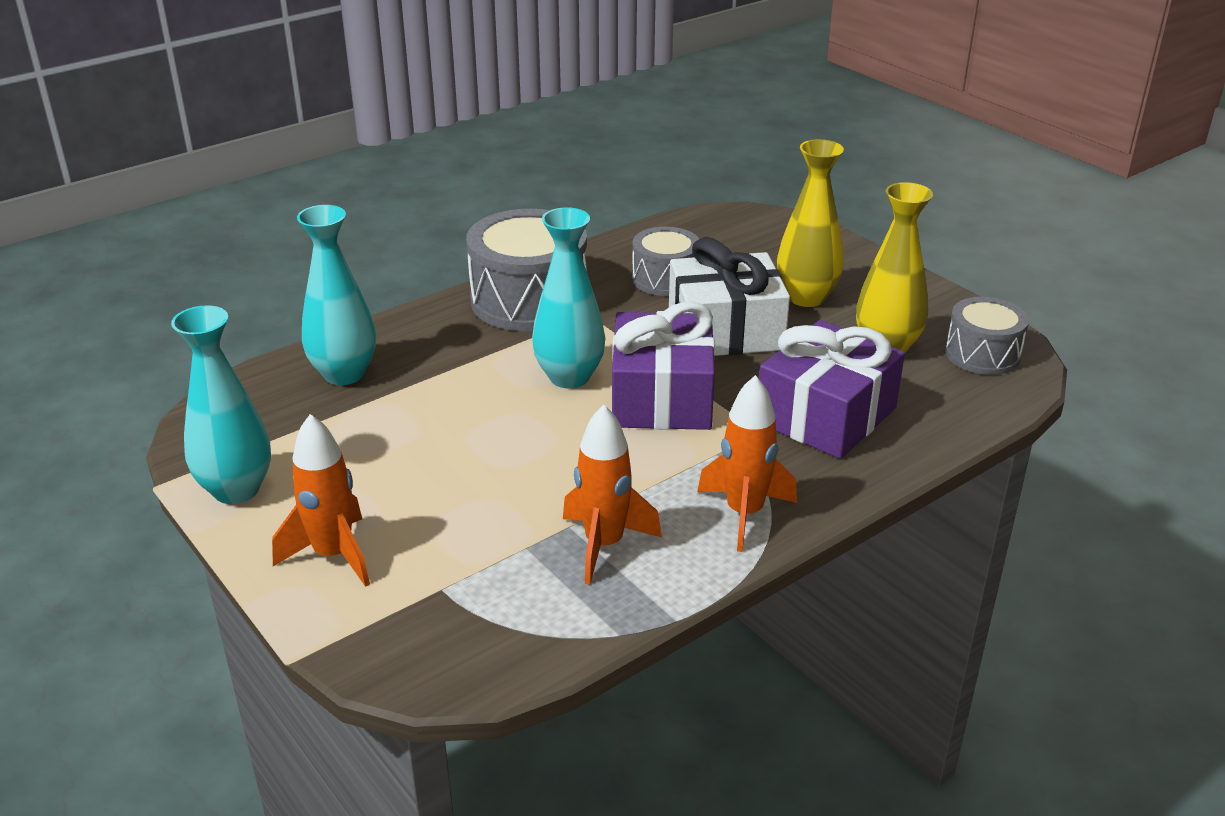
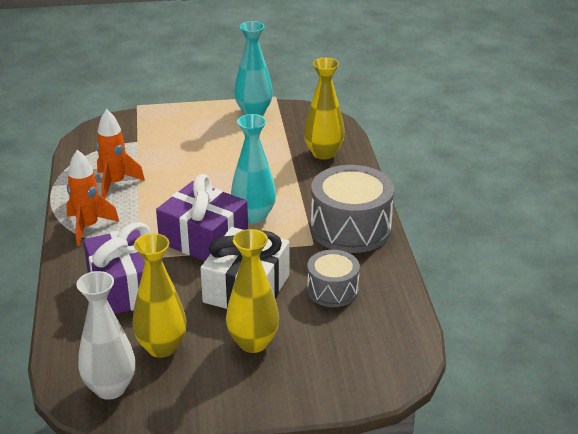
camera: 120 degrees right, 0 degrees up
orange rocket [272,414,370,587] -> none
turquoise vase [297,205,376,385] -> yellow vase [304,58,345,159]
grey drum [945,297,1029,375] -> white vase [76,271,135,400]

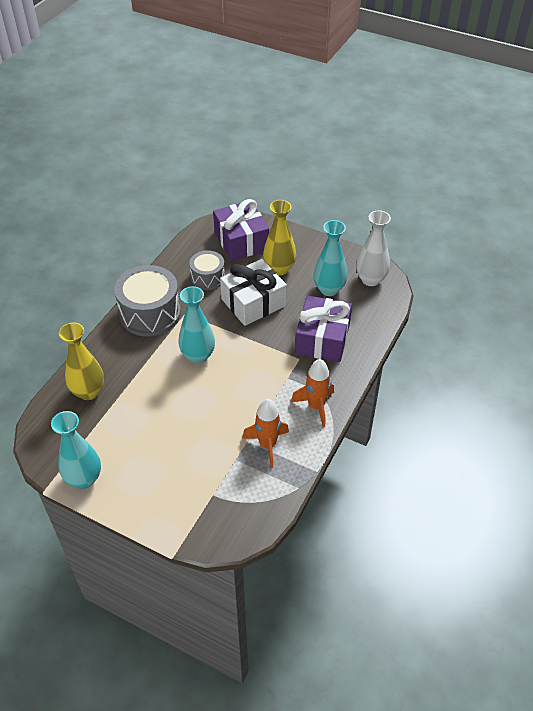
camera: 145 degrees left, 15 degrees up
yellow vase [132,233,186,358] -> turquoise vase [314,220,347,296]
purple gift [156,174,248,261] -> purple gift moved to [213,199,269,261]

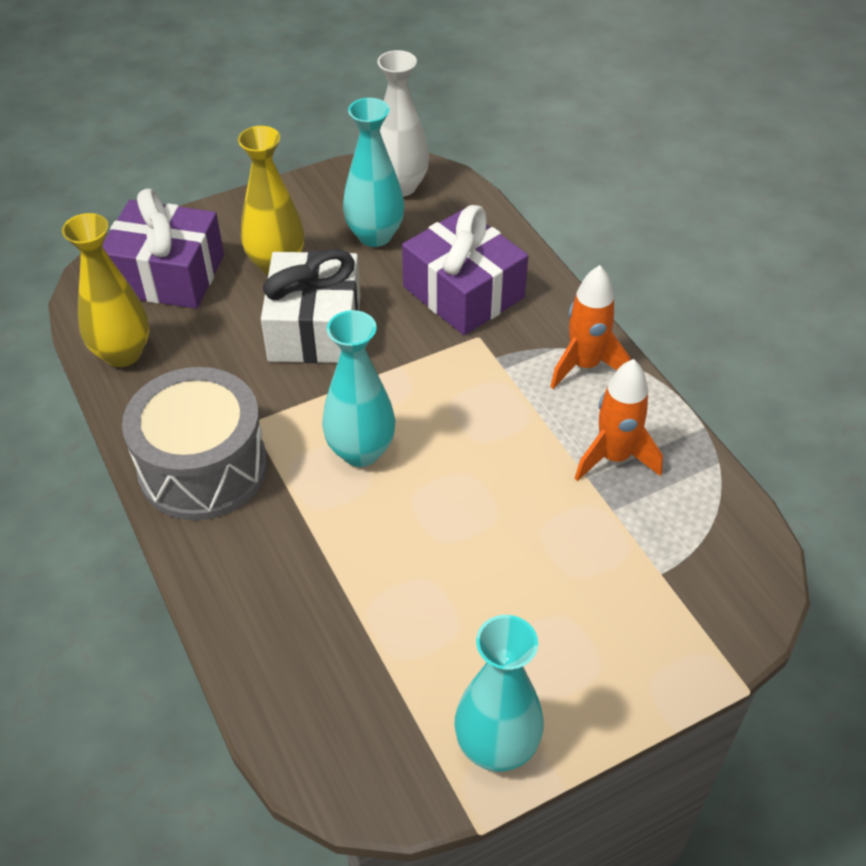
camera: 55 degrees left, 0 degrees up
yellow vase [59,322,104,400] -> yellow vase moved to [62,213,150,367]
grey drum [189,250,225,290] -> none

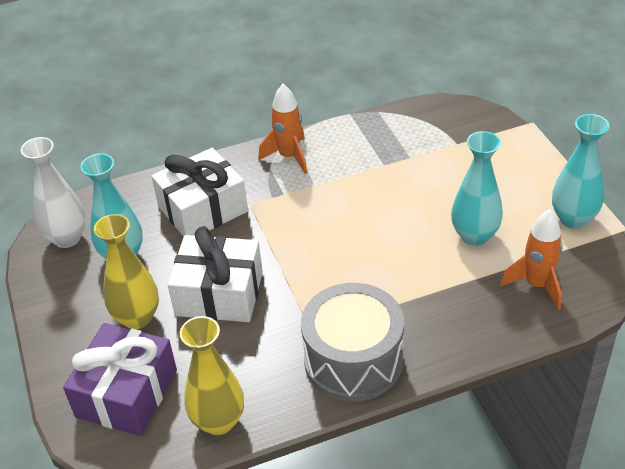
camera: 80 degrees left, 5 degrees down
turquoise vase [322,310,396,467] -> turquoise vase moved to [451,131,503,246]
purple gift [402,205,528,335] -> white gift [151,148,248,237]
orange rocket [575,359,663,481] -> orange rocket moved to [500,209,563,310]

